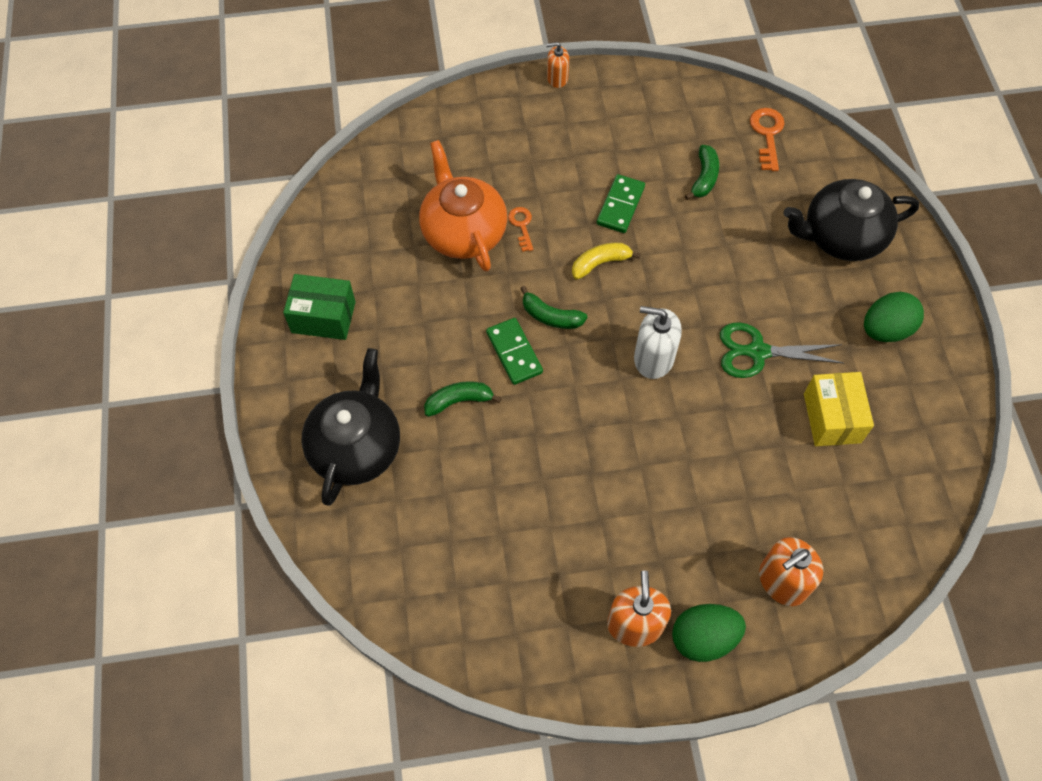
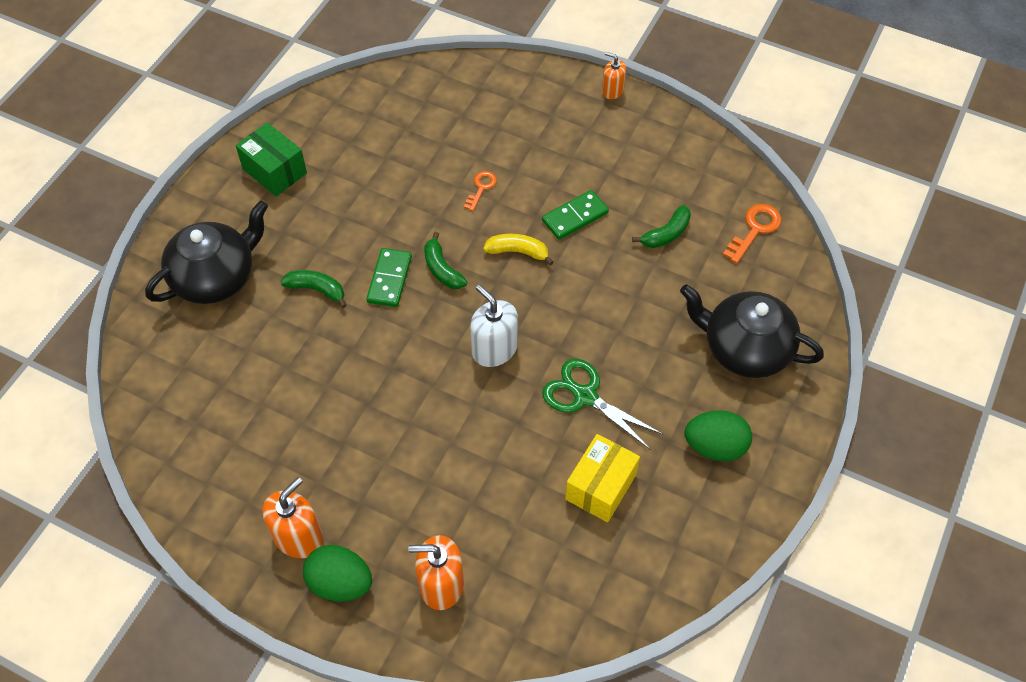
camera: 35 degrees right, 5 degrees down
orange teapot [419,140,507,272] -> none

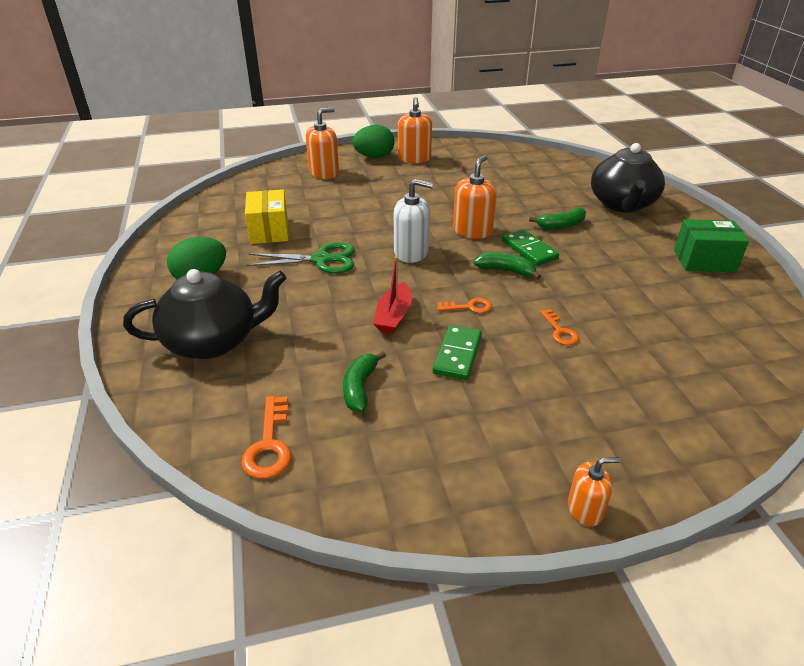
camera: 140 degrees right, 20 degrees down
yellow banana [483,234,553,265] -> orange key [437,298,492,313]
none -> red boat [373,256,412,334]
none -> orange soap dispenser [453,155,497,239]

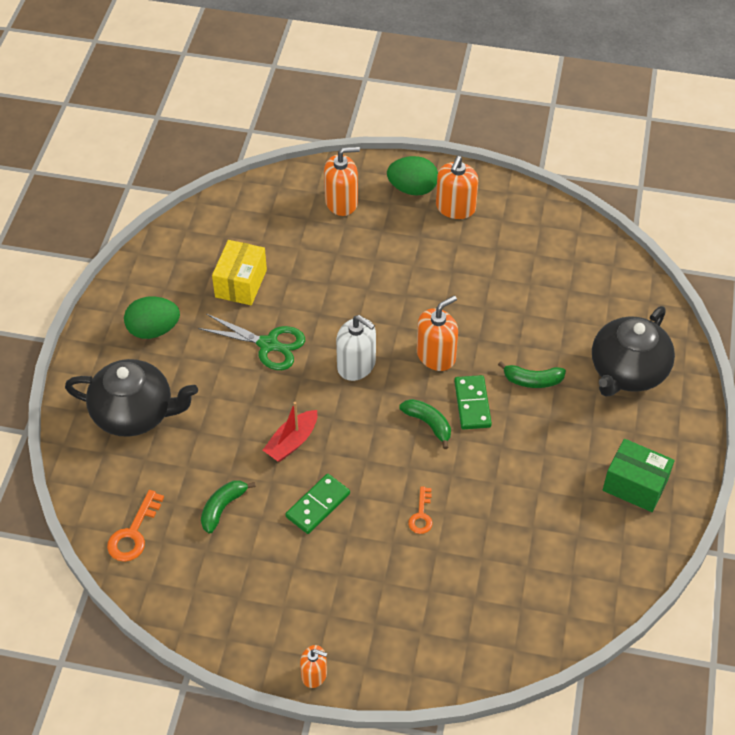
camera: 25 degrees right, 15 degrees up
orange key [437,298,492,313] -> none

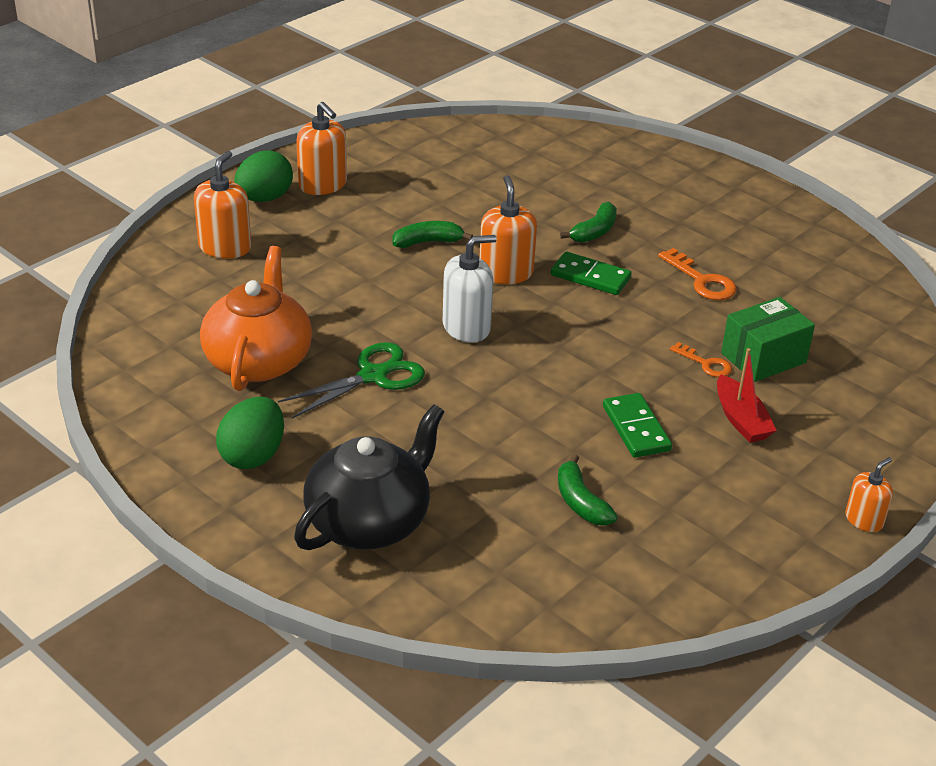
camera: 60 degrees left, 15 degrees down
orange key [107,490,164,562] -> orange key moved to [658,248,737,300]
yellow box [212,240,267,305] -> orange teapot [200,246,312,391]
red boat [263,402,318,462] -> red boat moved to [717,348,777,443]
green banana [399,399,451,449] -> green banana moved to [393,221,473,248]
black teapot [592,306,675,397] -> none
green box [603,439,675,512] -> green box moved to [721,297,815,382]

